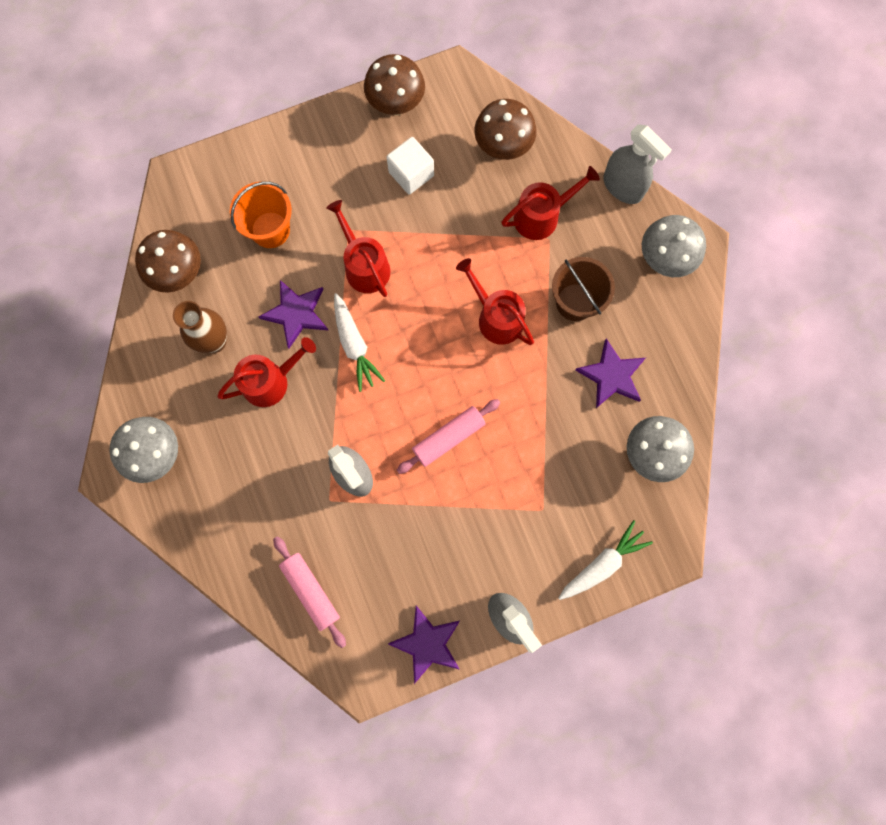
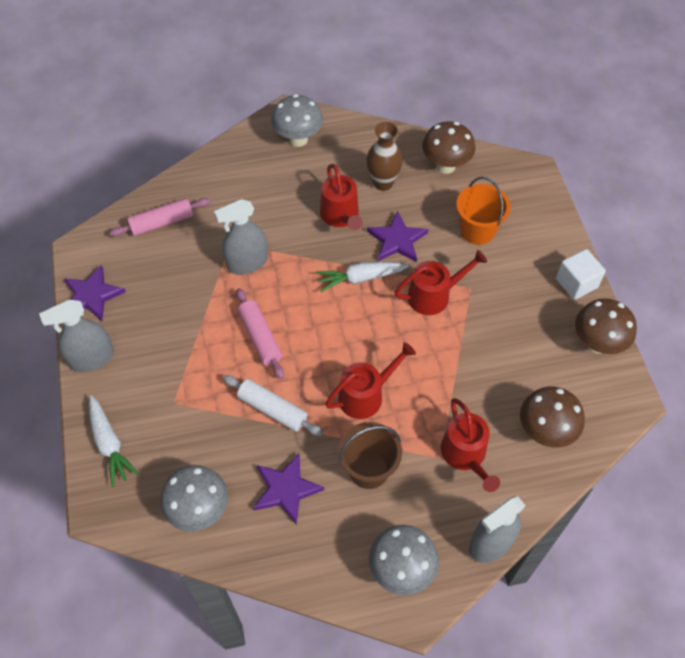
camera: 100 degrees right, 20 degrees down
white cube [386,137,434,194] -> white cube moved to [556,249,606,300]
none -> white rolling pin [223,375,323,436]

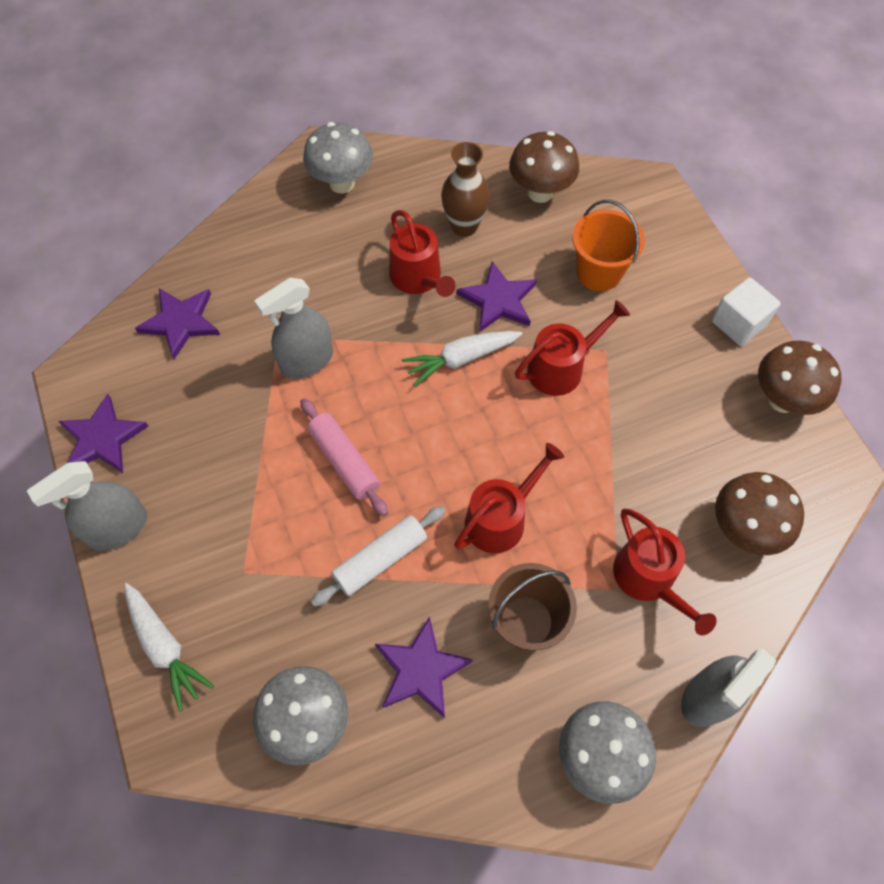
camera: 10 degrees left, 5 degrees up
pink rolling pin [109,198,210,237] -> purple star [135,288,220,359]
white rolling pin [223,375,323,436] -> white rolling pin turned 60 degrees counterclockwise [311,506,446,607]

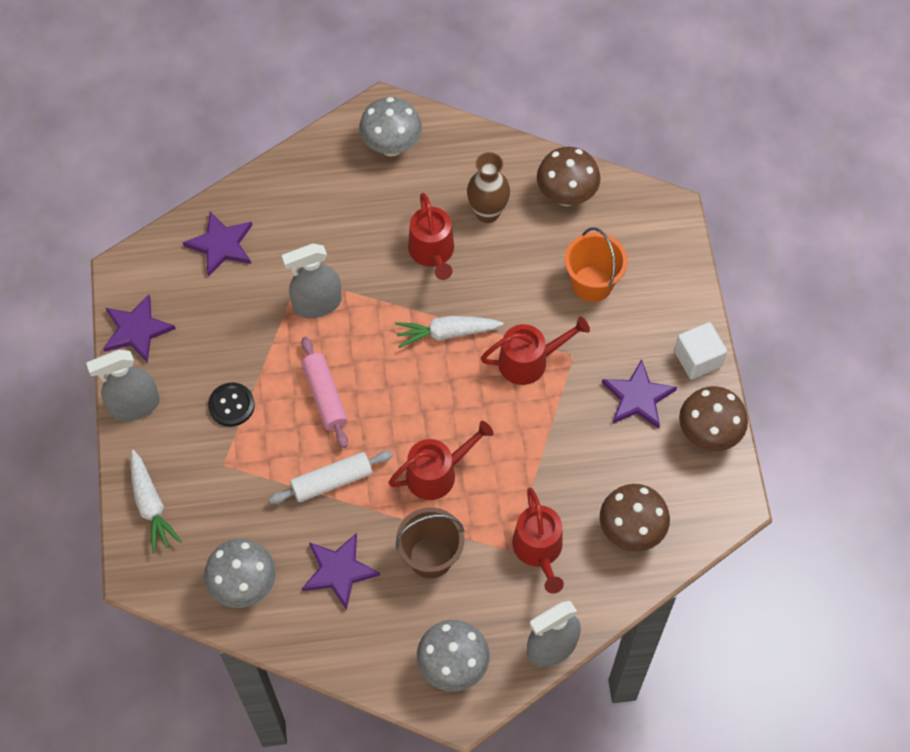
camera: 15 degrees right, 0 degrees up
purple star [457,261,537,332] -> purple star moved to [602,359,677,429]
none -> black button [208,382,255,427]

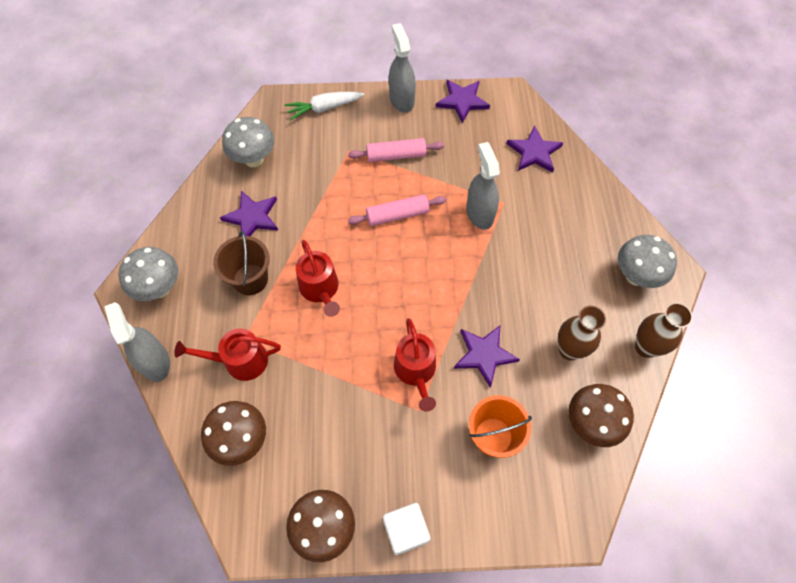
camera: 95 degrees right, 0 degrees up
black button [208,382,255,427] -> pink rolling pin [348,138,444,162]
white rolling pin [269,451,393,504] -> none
white carrot [395,316,504,348] -> none
red watering can [408,193,454,280] -> none
purple star [602,359,677,429] -> purple star moved to [454,325,520,388]
none -> brown vase [635,303,693,358]

